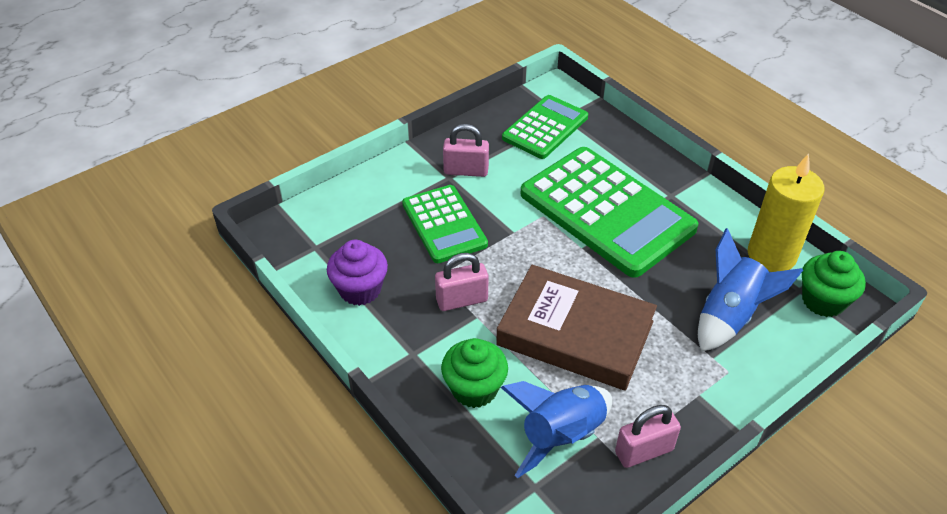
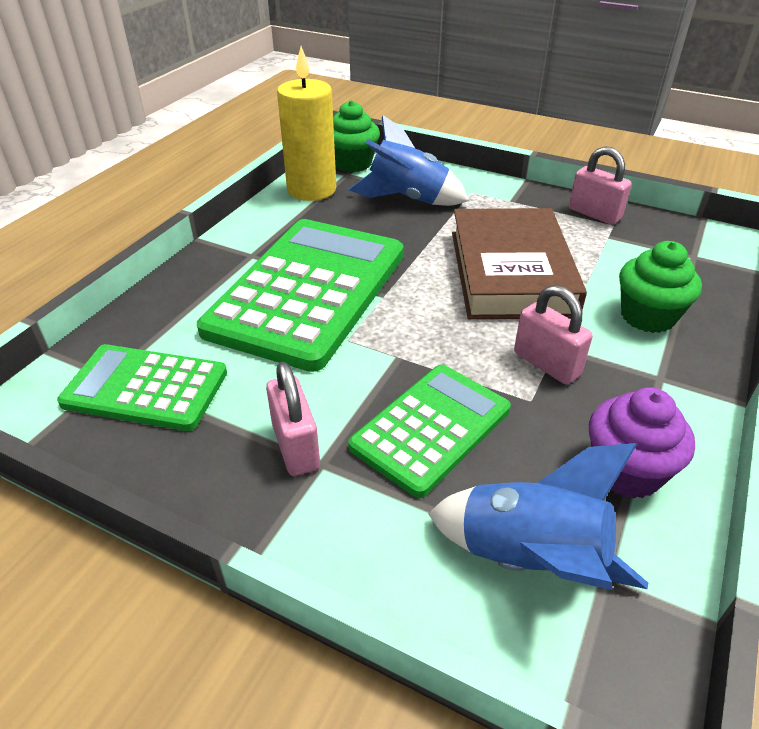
camera: 115 degrees left, 5 degrees down
blue rocket [501,381,612,478] -> blue rocket moved to [428,443,648,590]

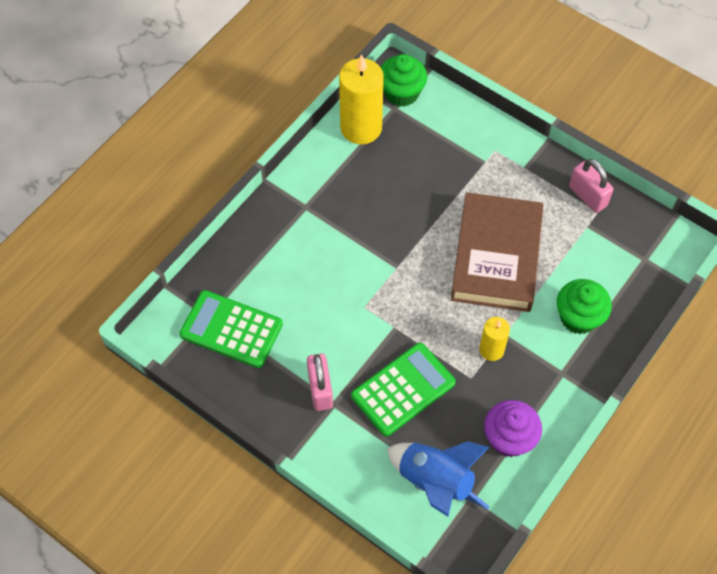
camera: 10 degrees right, 20 degrees up
green calculator [197,219,404,372] -> none
blue rocket [349,115,469,206] -> none
pink padlock [514,285,593,384] -> yellow candle [479,317,510,361]

